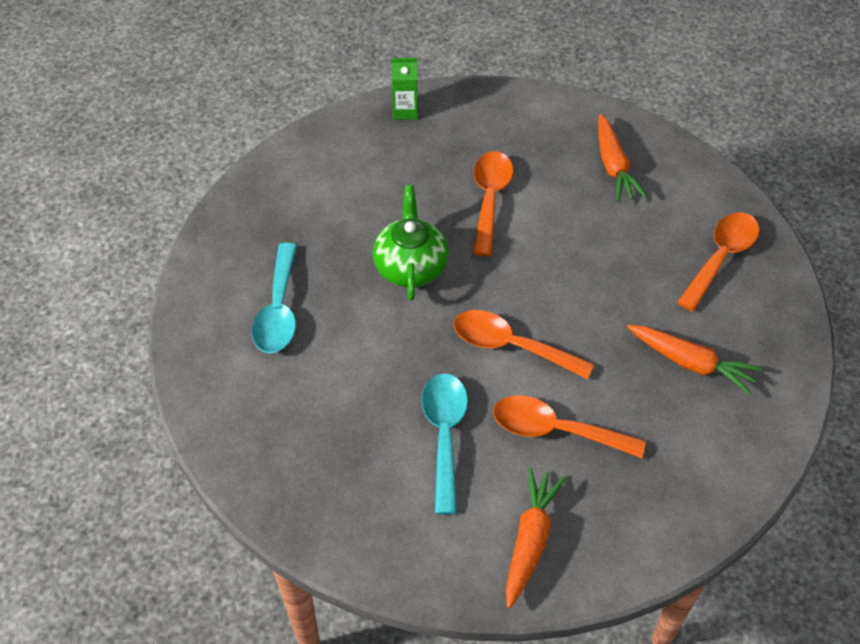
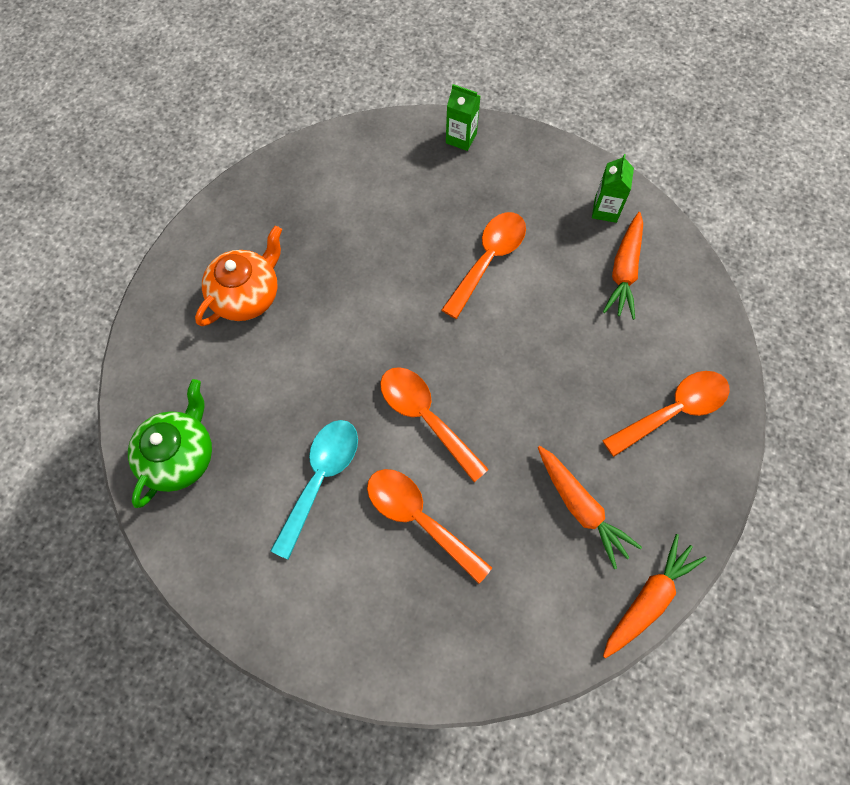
camera: 25 degrees right, 15 degrees up
turquoise spoon [252,243,297,353] -> orange teapot [195,226,282,326]
green teapot [373,185,449,301] -> green teapot moved to [128,379,212,508]
orange carrot [505,467,566,608] -> orange carrot moved to [603,534,707,658]
none -> green carton [592,154,634,223]

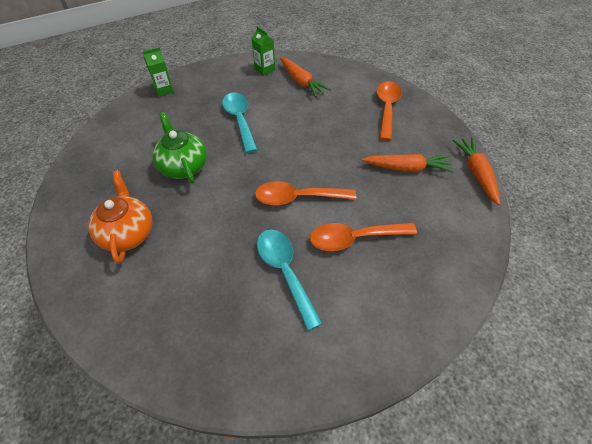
camera: 50 degrees left, 15 degrees down
green teapot [128,379,212,508] -> green teapot moved to [152,112,207,184]
orange spoon [442,212,526,319] -> turquoise spoon [222,92,257,153]

